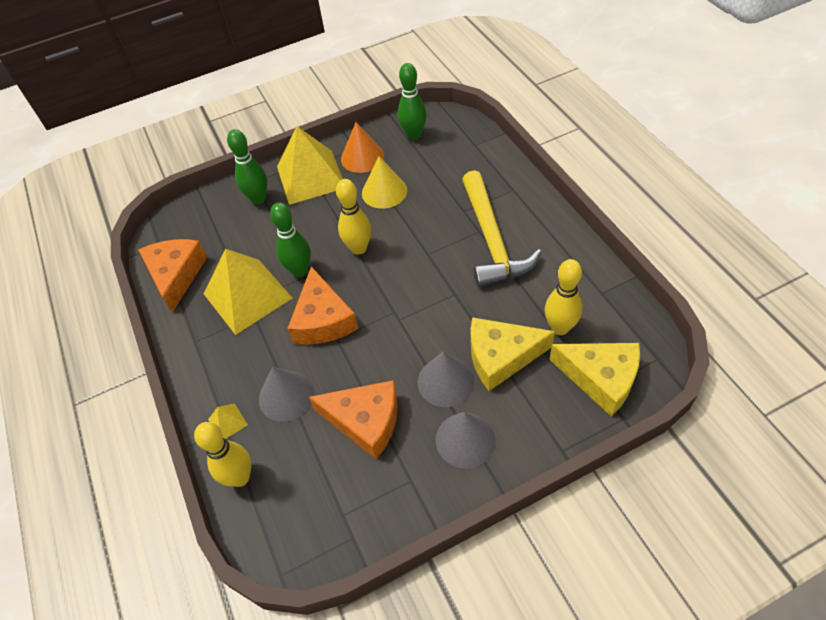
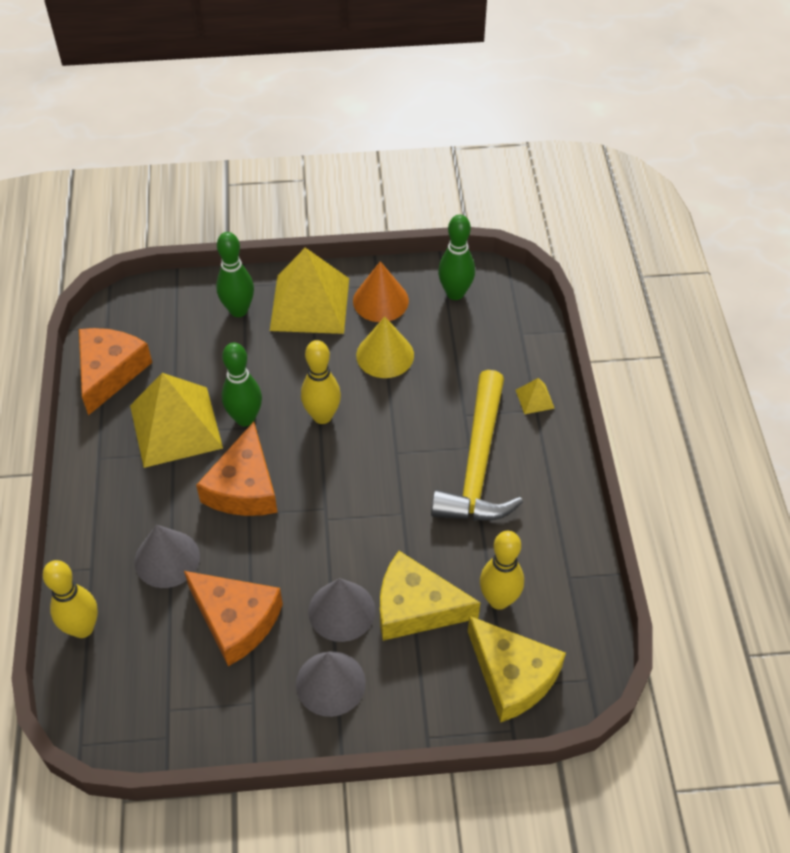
camera: 15 degrees right, 0 degrees up
yellow pyramid [208,403,248,439] -> yellow pyramid moved to [516,378,555,414]

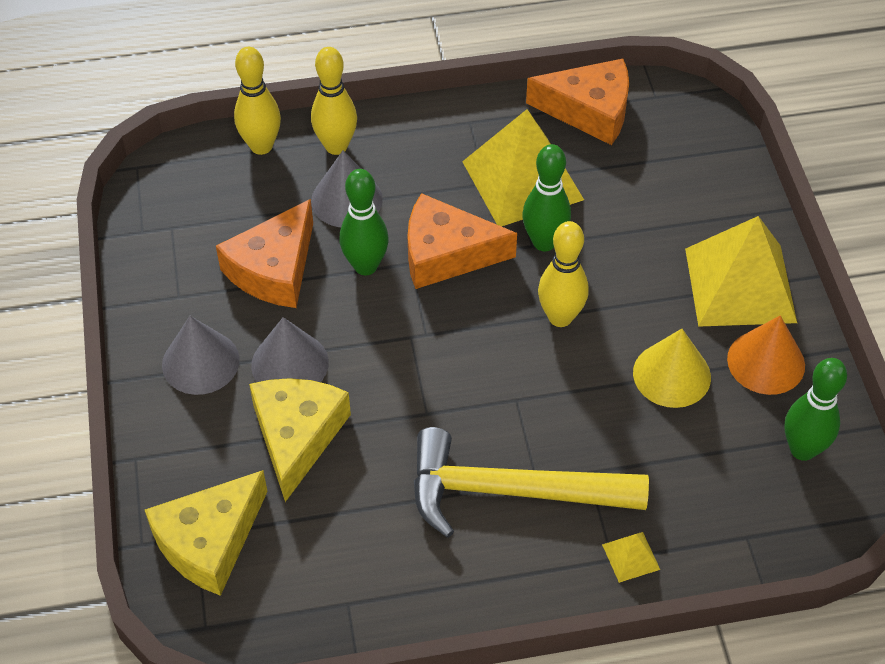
camera: 85 degrees right, 0 degrees up
green bowling pin [216,232,254,317] -> green bowling pin moved to [340,169,389,275]
yellow bowling pin [480,531,524,610] -> yellow bowling pin moved to [311,47,357,155]

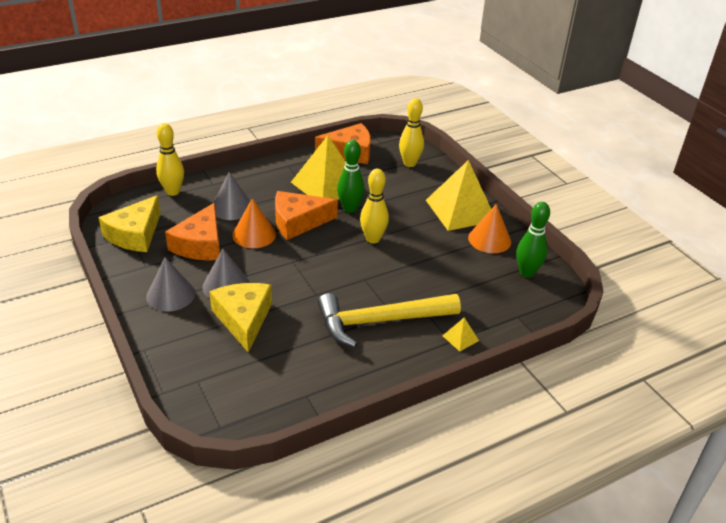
camera: 20 degrees left, 15 degrees down
yellow cheese [145,470,268,596] -> yellow cheese moved to [98,195,161,252]
yellow bowling pin [311,47,357,155] -> yellow bowling pin moved to [399,98,424,167]
green bowling pin [340,169,389,275] -> orange cone [233,198,276,248]
yellow cone [633,329,711,408] -> none

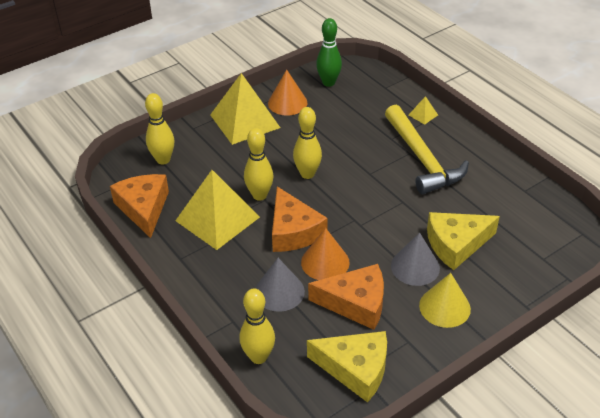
camera: 95 degrees left, 5 degrees up
grey cone [146,257,195,312] -> yellow cone [419,273,471,328]
green bowling pin [337,140,365,213] -> yellow bowling pin [244,128,273,201]

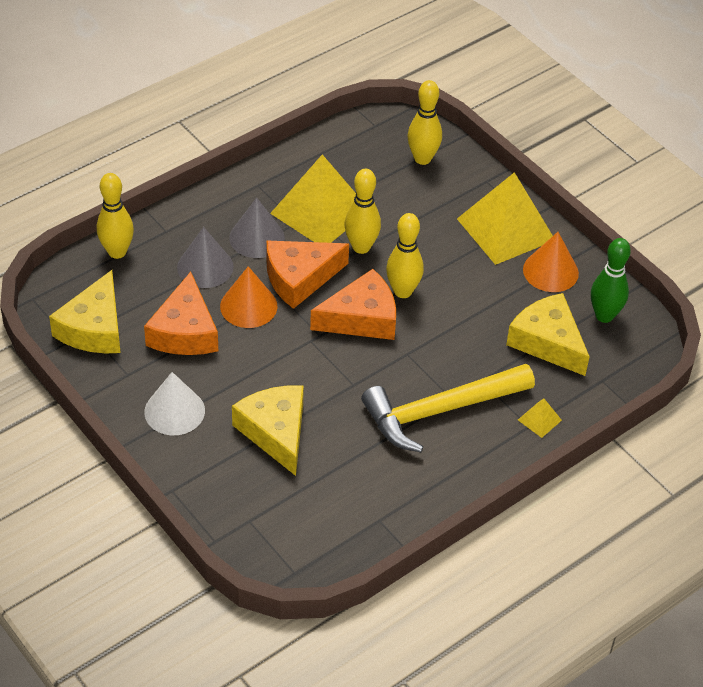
camera: 85 degrees right, 5 degrees up
orange cheese [110,174,169,238] -> orange cheese moved to [310,269,396,340]
grey cone [391,232,440,286] -> grey cone moved to [229,198,285,258]
yellow cone [419,273,471,328] -> white cone [144,372,205,435]
none -> yellow cheese [506,293,590,376]

